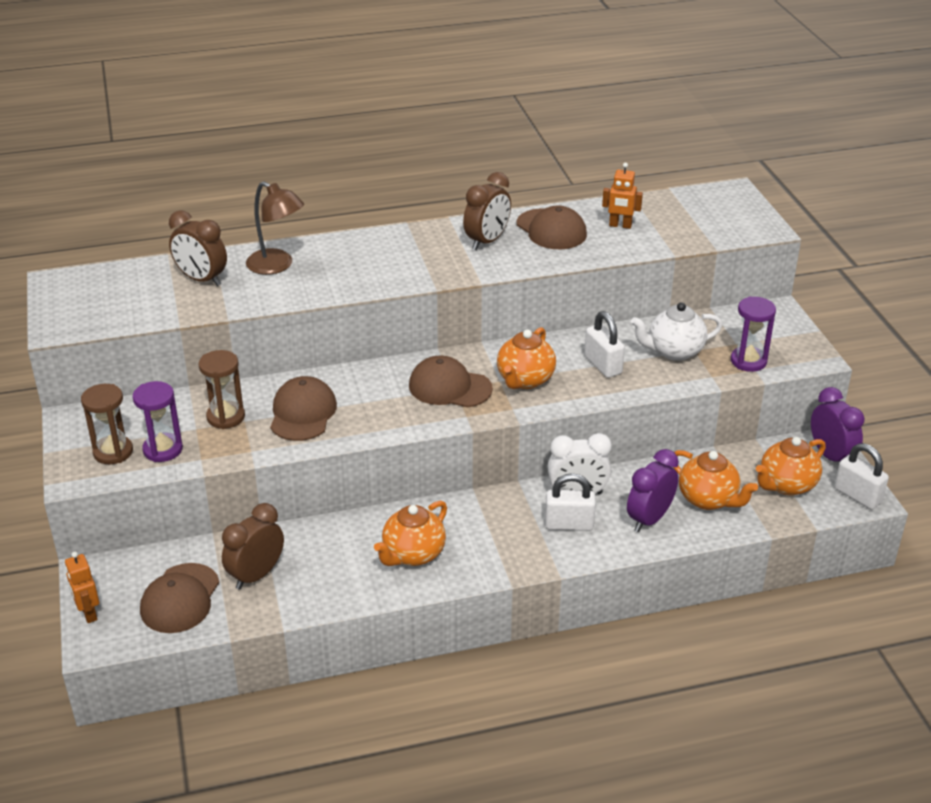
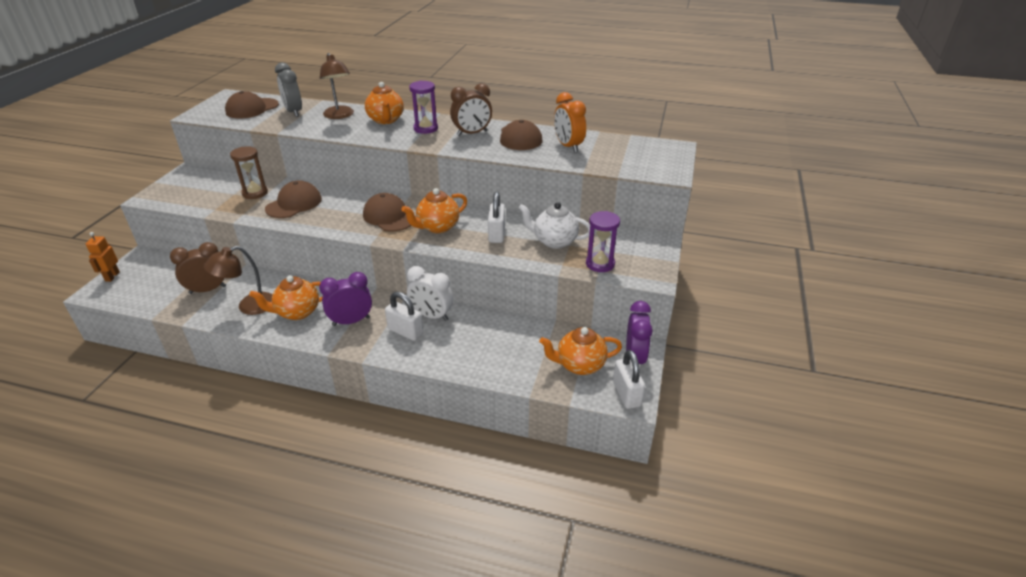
camera: 30 degrees right, 0 degrees up
brown hourglass [81,384,133,464] -> none
purple hourglass [133,381,183,462] -> purple hourglass moved to [409,81,438,134]
brown cap [140,563,220,633] -> brown cap moved to [225,91,279,119]
brown clock [169,210,227,286] -> grey clock [275,62,302,117]
orange robot [602,163,643,229] -> orange clock [554,92,586,152]
purple clock [627,449,679,532] -> purple clock moved to [319,272,372,326]
orange teapot [673,450,758,510] -> orange teapot moved to [365,82,404,124]
none -> brown lamp [204,246,273,315]

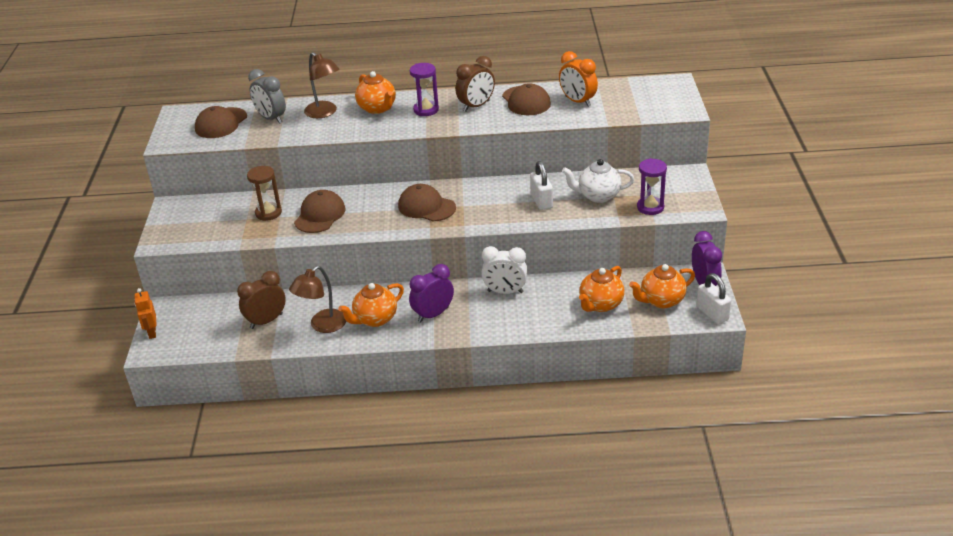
camera: 15 degrees left, 0 degrees up
white padlock [385,292,423,341] -> none
orange teapot [401,188,467,233] -> orange teapot moved to [579,266,625,312]

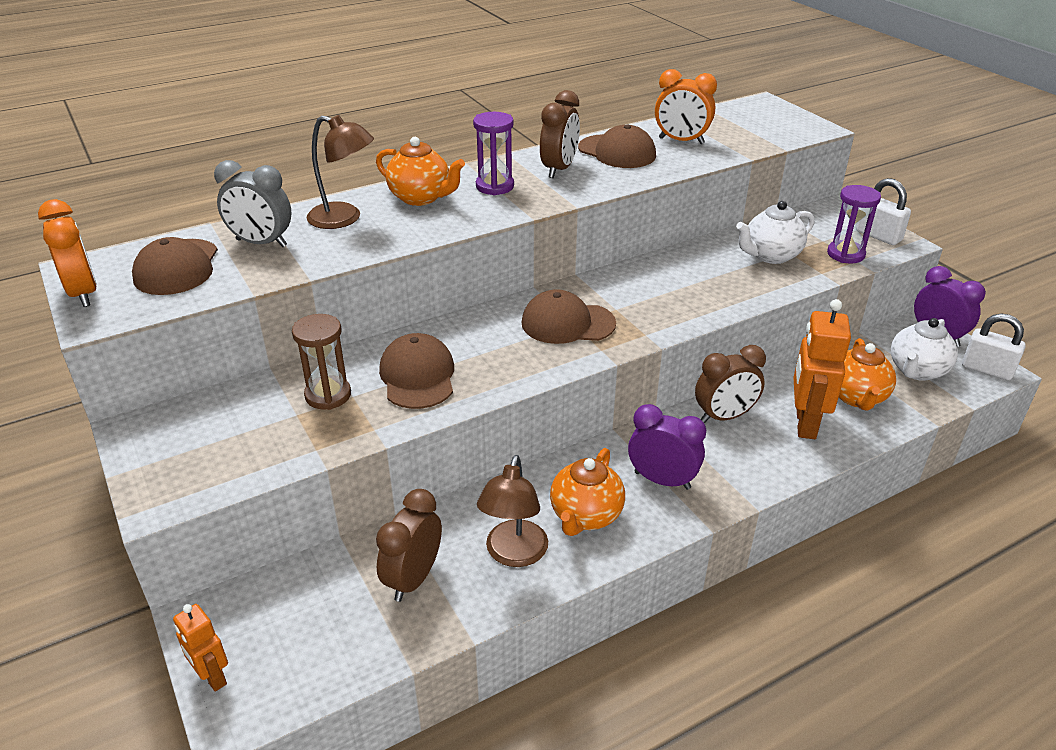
camera: 30 degrees left, 0 degrees up
purple clock [409,264,454,322] -> purple clock turned 90 degrees clockwise [628,404,706,490]
white clock [481,246,528,294] -> brown clock [695,345,766,423]
white padlock [530,161,553,210] -> white padlock moved to [856,178,911,245]
orange teapot [629,264,695,308] -> white teapot [891,318,958,381]
none -> orange clock [38,199,97,307]
none -> orange robot [793,299,851,439]

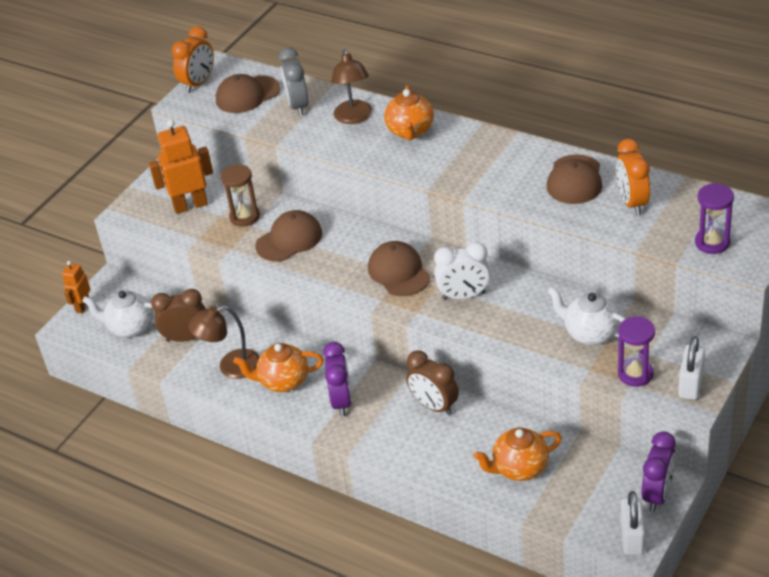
camera: 65 degrees right, 5 degrees up
purple hourglass [473,112,514,195] -> purple hourglass moved to [695,183,734,254]
brown clock [540,90,580,178] -> none
orange robot [793,299,851,439] -> orange robot moved to [149,119,213,214]
white teapot [891,318,958,381] -> white teapot moved to [82,291,155,337]
none -> white clock [434,242,490,300]

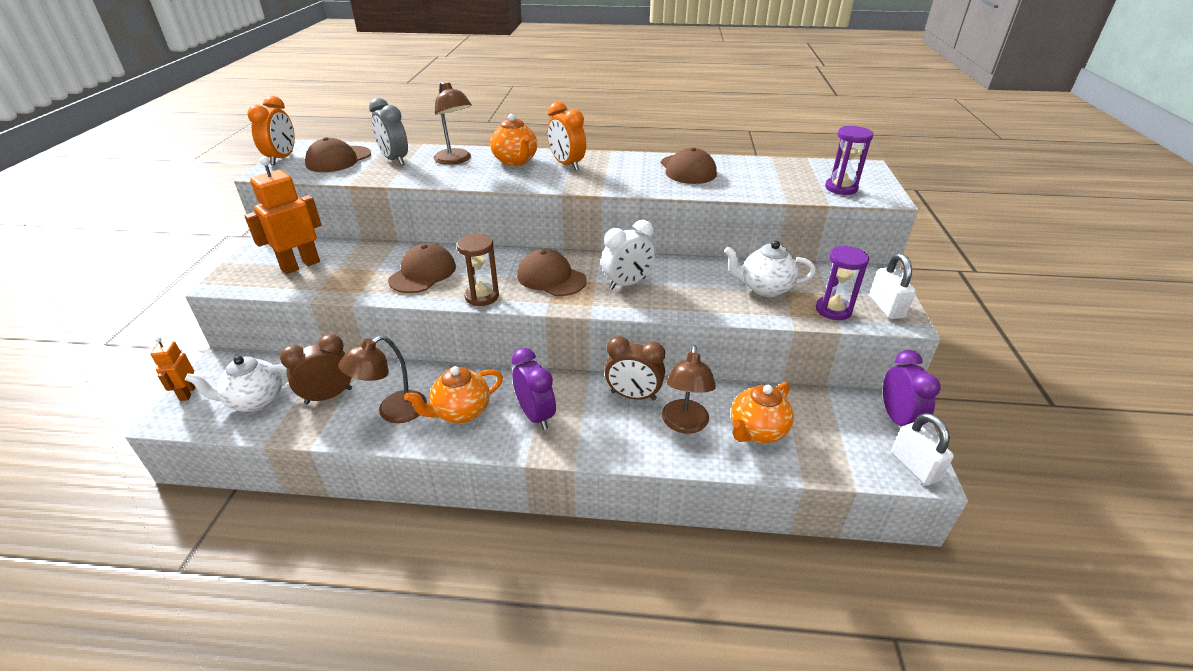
camera: 30 degrees left, 5 degrees down
brown hourglass [221,164,260,227] -> brown hourglass moved to [456,234,499,306]
orange clock [616,139,650,215] -> orange clock moved to [547,102,586,171]
none -> brown lamp [662,345,716,433]

